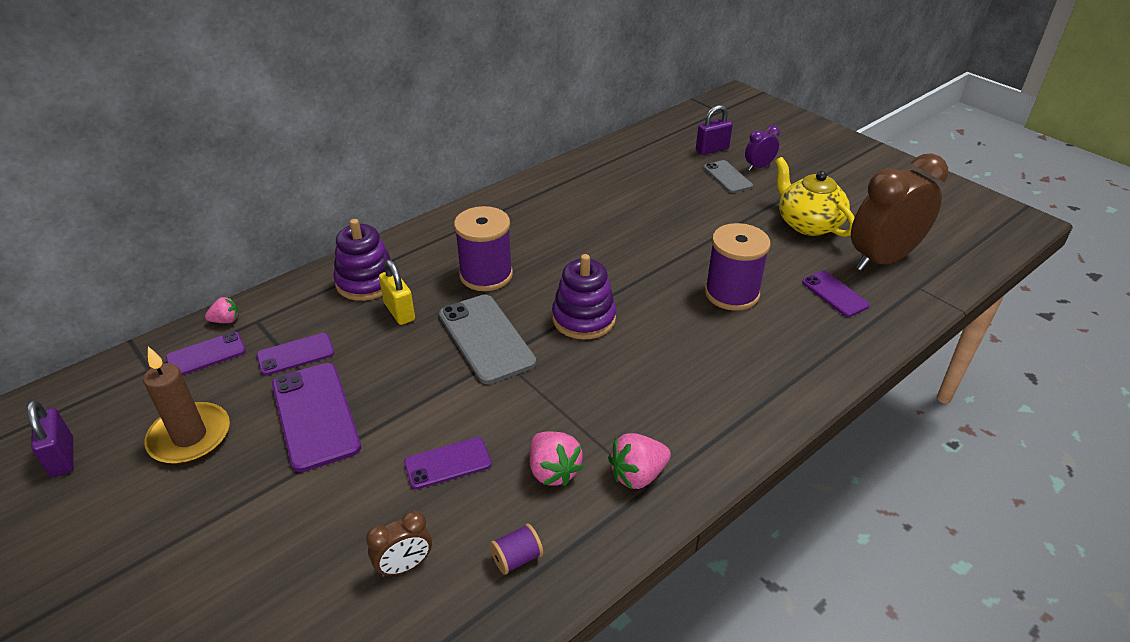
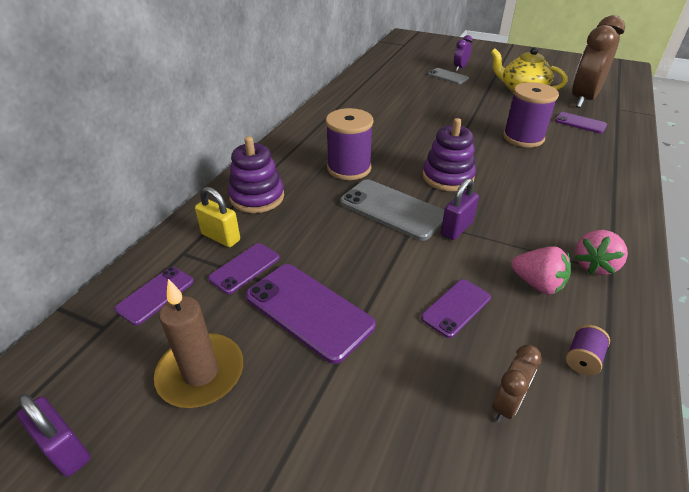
camera: 25 degrees left, 0 degrees up
pink strawberry [205,297,239,323] -> none
yellow padlock [379,260,415,325] -> yellow padlock moved to [195,187,240,247]
purple padlock [696,105,733,155] -> purple padlock moved to [441,178,479,240]

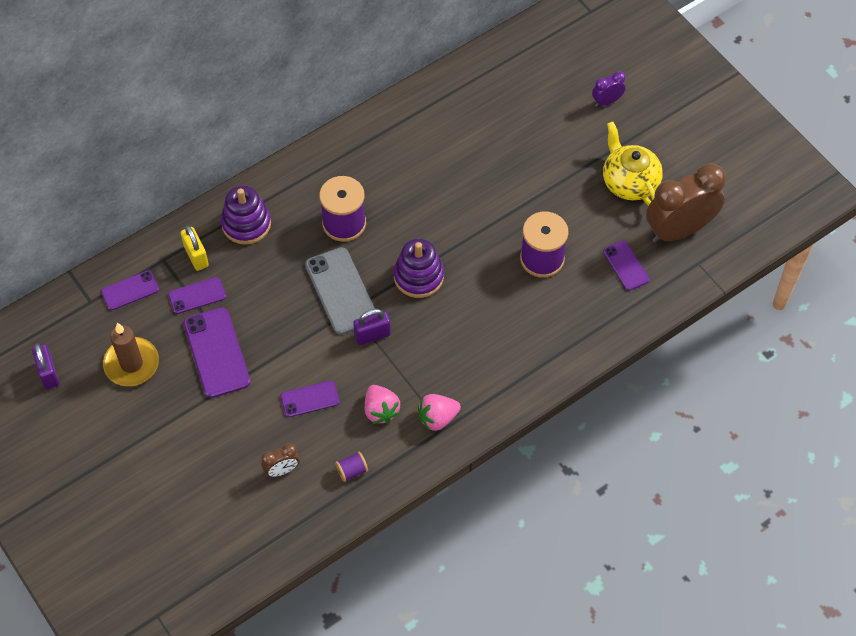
camera: 30 degrees right, 20 degrees up
grey phone [428,68,469,84] -> none

